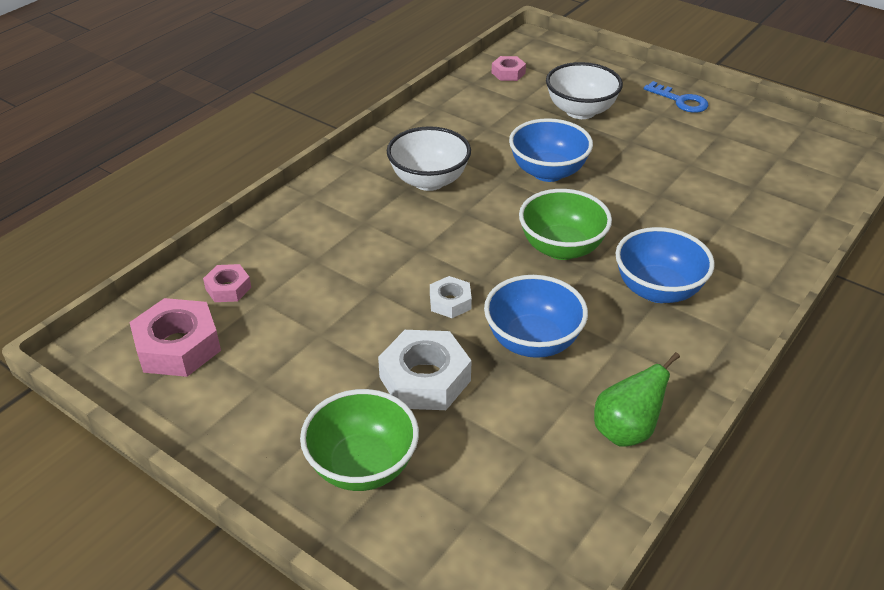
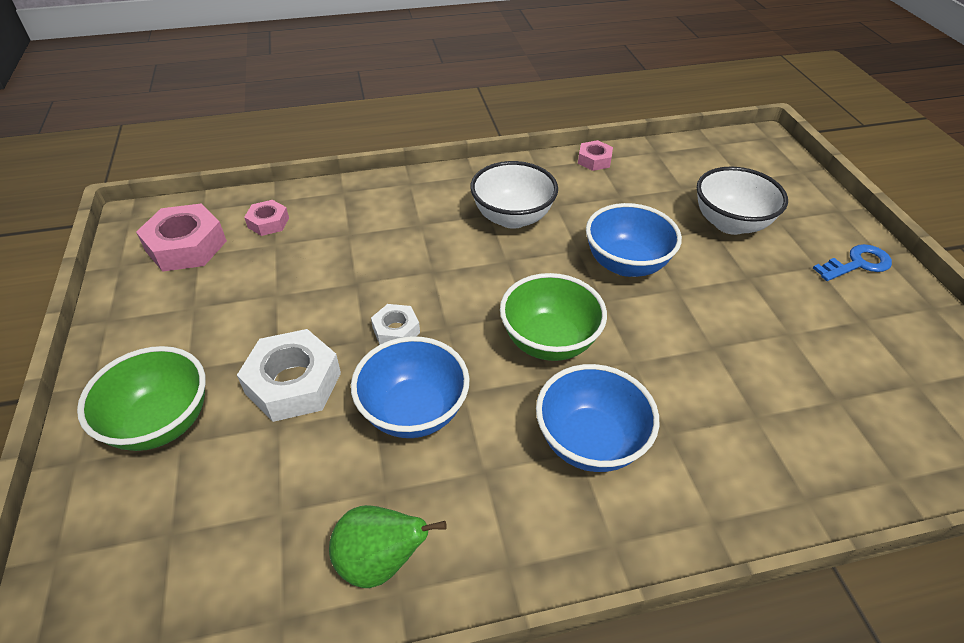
camera: 40 degrees right, 5 degrees up
pink nut [492,56,526,81] -> pink nut moved to [578,140,613,171]
blue key [644,81,709,113] -> blue key turned 105 degrees counterclockwise [813,244,892,281]

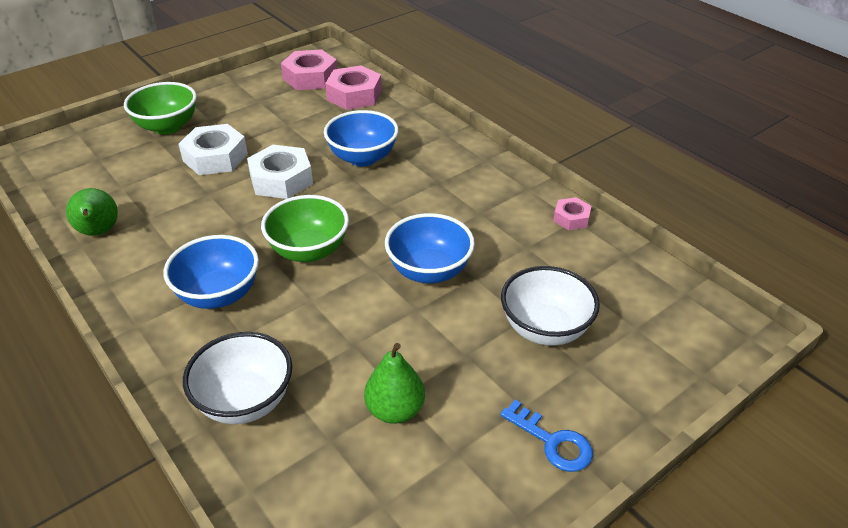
camera: 65 degrees right, 5 degrees down
pink nut [244,200,289,236] -> pink nut [325,65,382,110], size x1.82
blue bowl [351,336,470,438] -> blue bowl moved to [324,110,399,167]
white nut [371,304,420,345] -> white nut [247,145,313,199], size x1.82
white bowl [470,161,558,229] -> white bowl moved to [183,332,292,424]
none -> green pear [364,343,425,424]

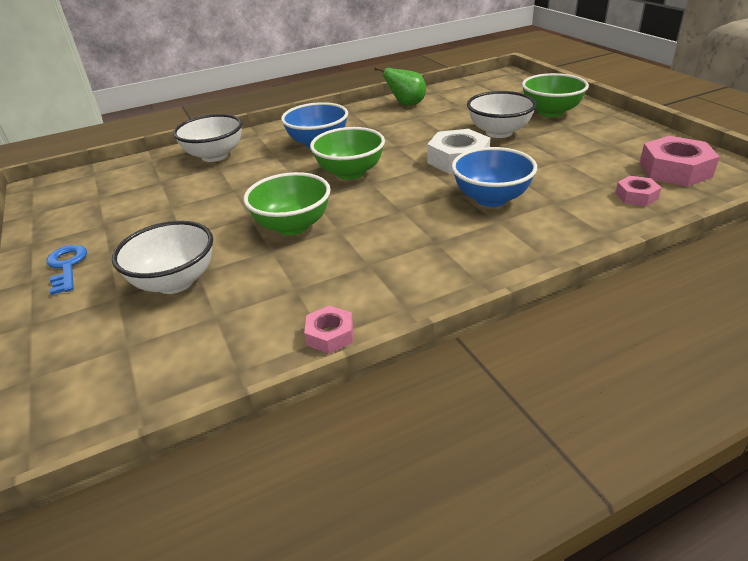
camera: 105 degrees right, 5 degrees down
white nut [179,124,248,175] -> white bowl [467,91,537,138]
pink nut [325,65,382,110] -> pink nut [615,176,661,206], size x0.55
green pear [364,343,425,424] -> none
blue bowl [385,213,475,283] -> green bowl [244,172,331,235]
blue key [500,400,593,472] -> blue key turned 105 degrees clockwise [47,245,87,295]

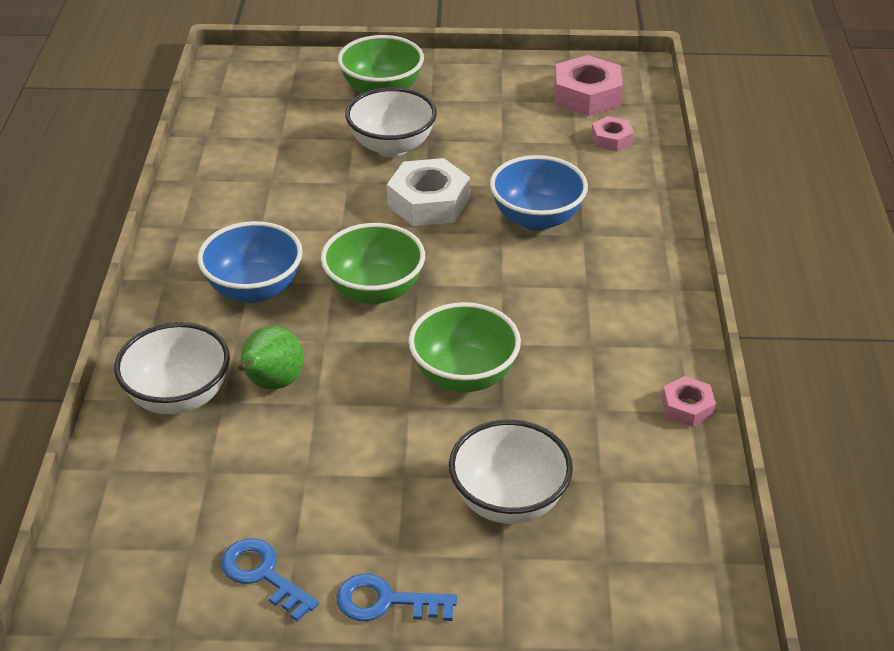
camera: 65 degrees left, 5 degrees up
green pear [374,67,426,106] -> green pear moved to [238,326,304,389]
none -> blue key [221,538,319,622]

